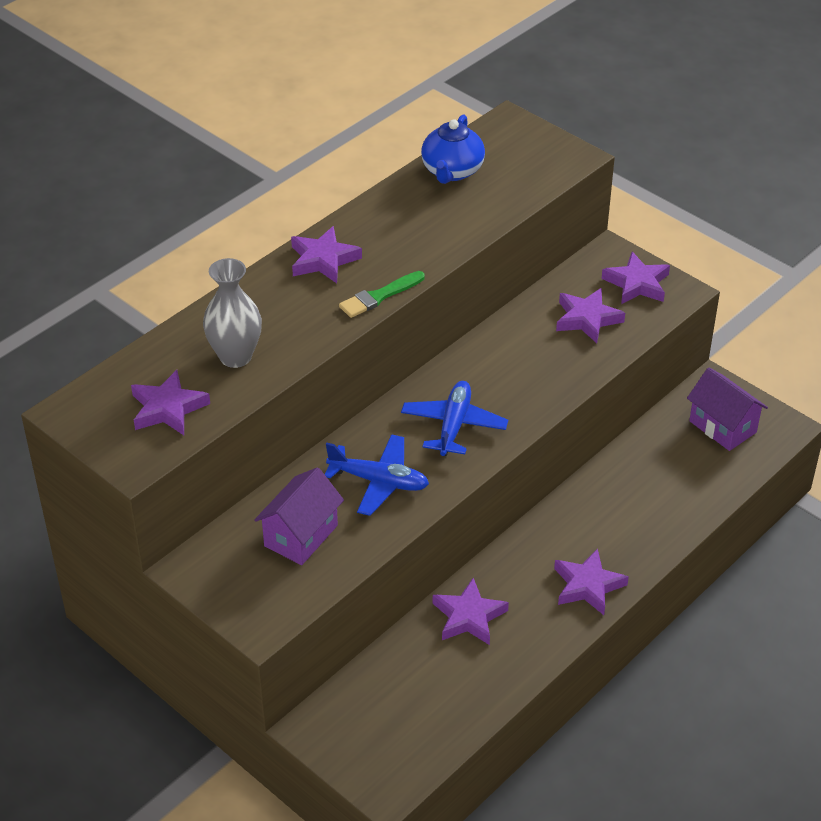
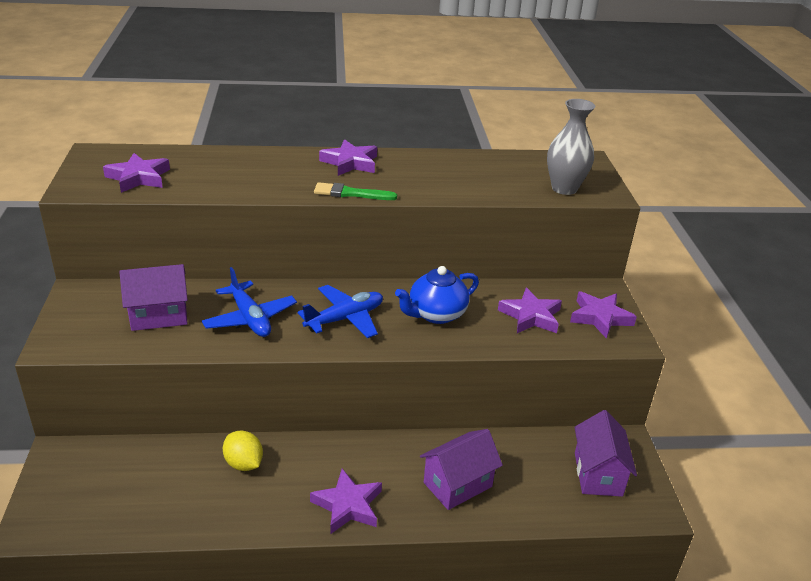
camera: 40 degrees right, 10 degrees down
grey vase [203,258,262,368] -> grey vase moved to [547,99,595,195]
blue teapot [421,114,485,184] -> blue teapot moved to [395,266,479,324]
purple star [433,578,509,645] -> yellow lemon [223,430,263,471]
none -> purple house [420,429,503,510]

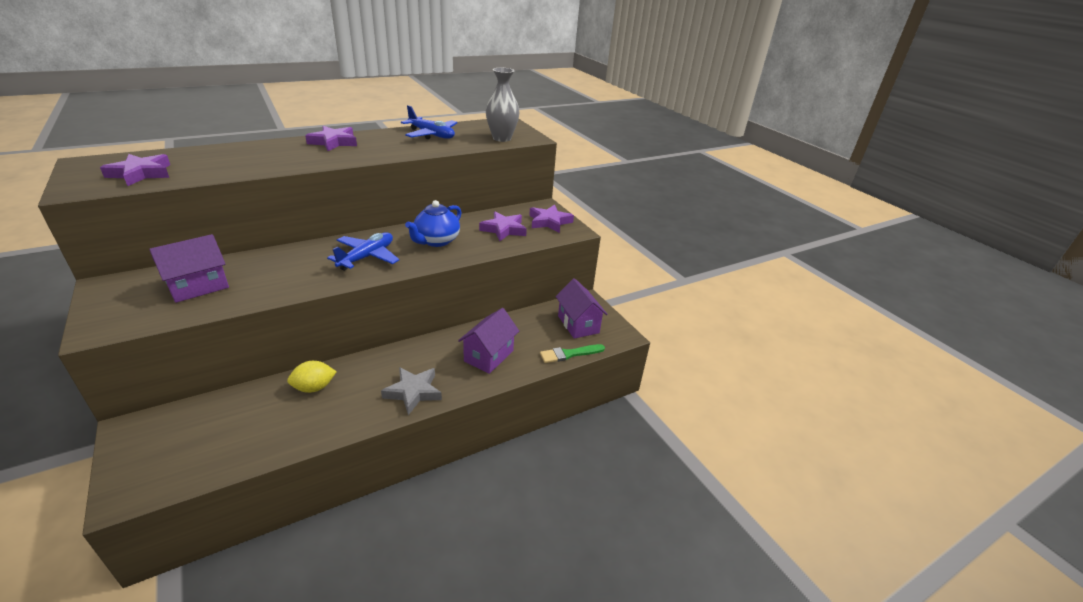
camera: 25 degrees left, 0 degrees up
blue plane [202,267,297,337] -> blue plane moved to [401,105,457,139]
yellow lemon [223,430,263,471] -> yellow lemon turned 45 degrees counterclockwise [287,361,337,393]
purple star [310,469,382,534] -> grey star [381,367,442,415]
green brush [314,182,397,200] -> green brush moved to [540,344,605,363]

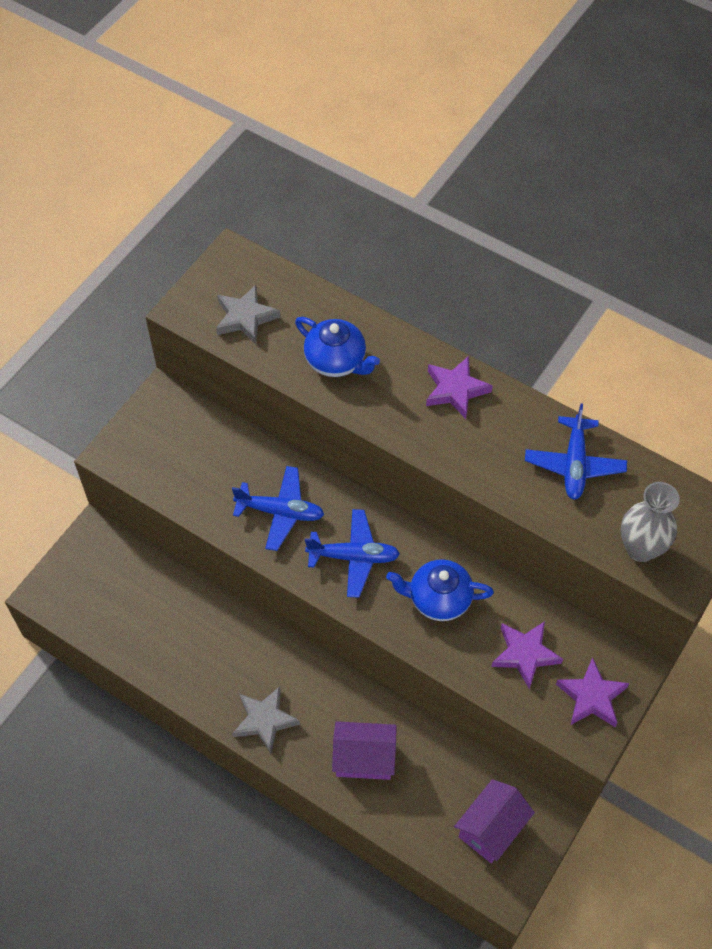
camera: 65 degrees right, 25 degrees up
purple star [100,154,170,186] -> grey star [216,285,280,344]
purple house [149,234,229,303] -> none
yellow lemon [287,361,337,393] -> none
green brush [540,344,605,363] -> none
none -> blue plane [232,466,324,551]
none -> blue teapot [295,317,380,377]

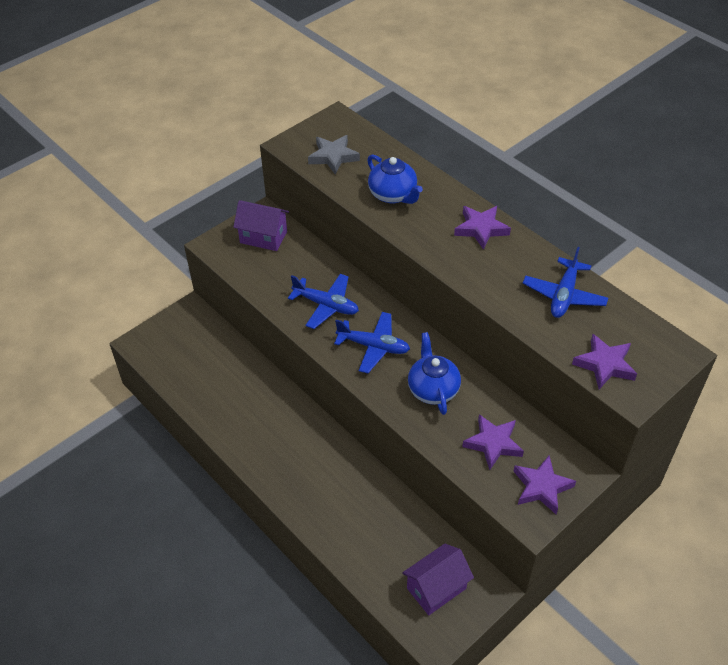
camera: 15 degrees right, 10 degrees down
grey star [233,686,300,754] -> none
purple house [332,721,397,780] -> purple house moved to [233,200,289,251]
blue teapot [386,560,494,621] -> blue teapot turned 60 degrees clockwise [408,332,461,415]
grey vase [620,482,680,562] -> purple star [572,334,637,389]

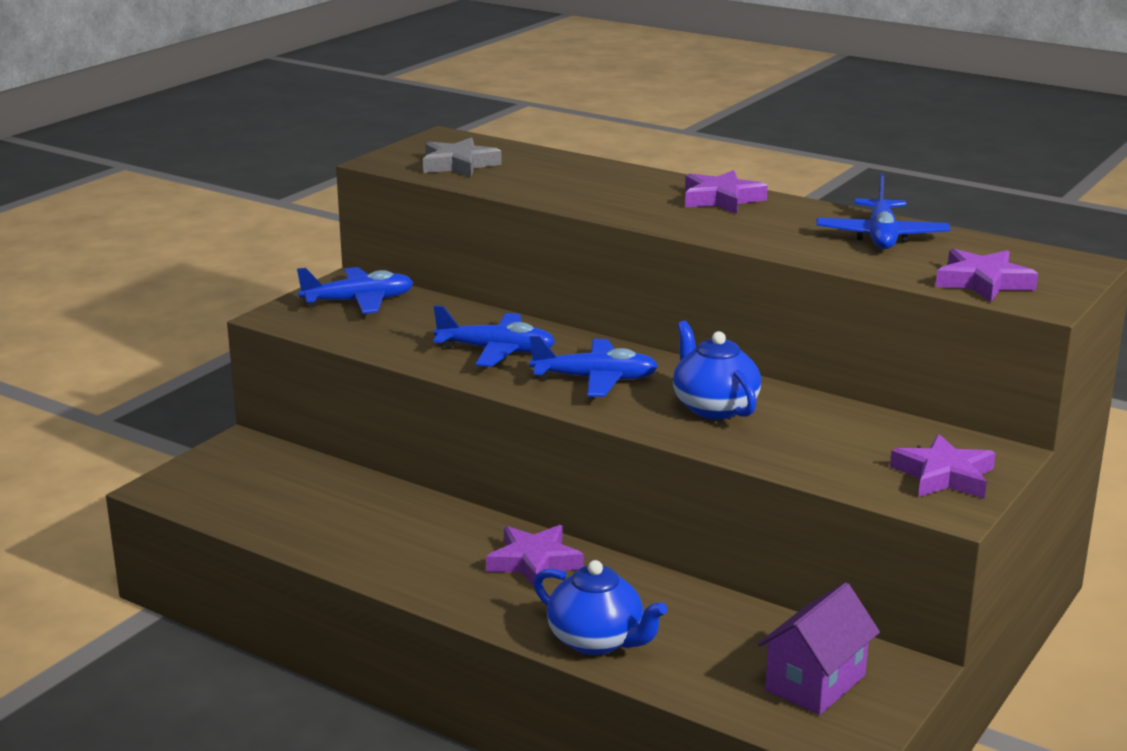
camera: 15 degrees left, 25 degrees down
purple house [233,200,289,251] -> blue plane [297,267,413,314]
blue teapot [367,154,423,204] -> blue teapot moved to [534,560,667,655]
purple star [462,414,524,470] -> purple star moved to [486,525,584,588]

